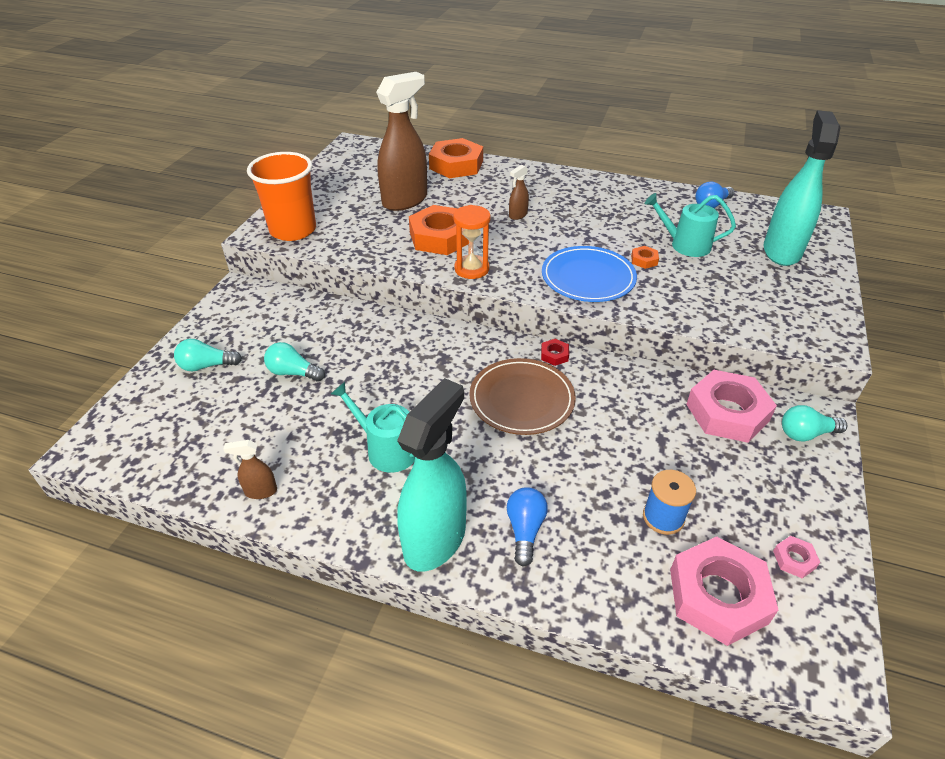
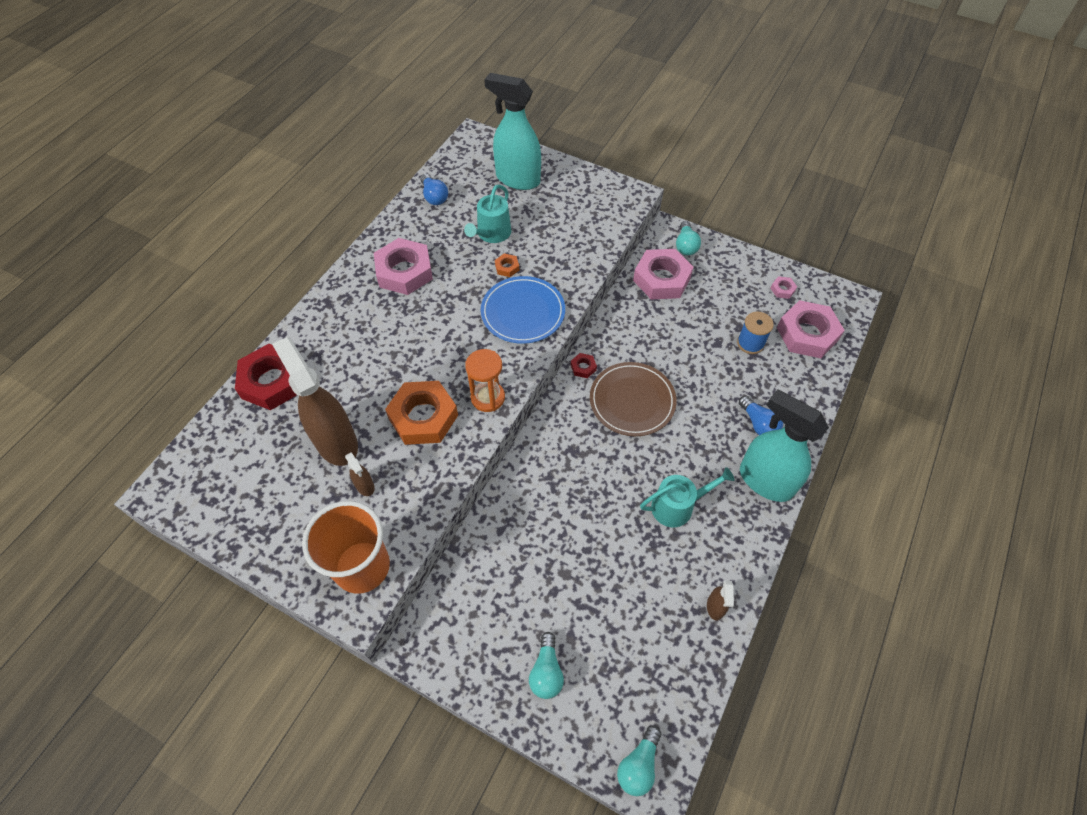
camera: 80 degrees left, 15 degrees up
turquoise light bulb [264,342,325,382] -> turquoise light bulb moved to [617,725,661,796]
turquoise watering can [331,382,415,473] -> turquoise watering can turned 150 degrees counterclockwise [640,467,735,527]
orange nut [429,138,483,178] -> red nut [235,344,297,410]
blue light bulb [507,487,548,566] -> blue light bulb turned 135 degrees counterclockwise [739,396,783,435]
brown spray bottle [509,165,529,220] -> brown spray bottle moved to [345,453,375,496]
none -> pink nut [374,238,433,295]

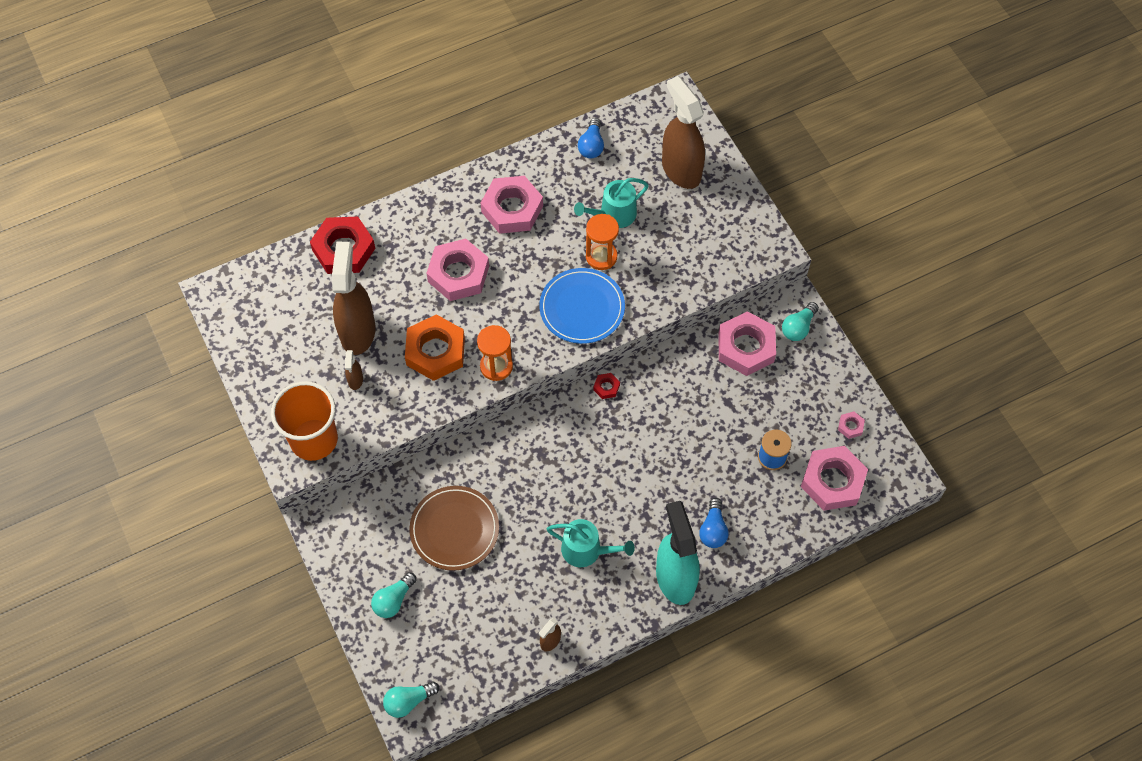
camera: 35 degrees right, 5 degrees up
turquoise spray bottle [484,73,541,190] -> brown spray bottle [662,76,705,189]
orange nut [495,253,519,277] -> orange hourglass [586,214,619,270]
brown plate [590,362,677,436] -> brown plate moved to [409,486,499,571]
none -> pink nut [426,239,489,301]

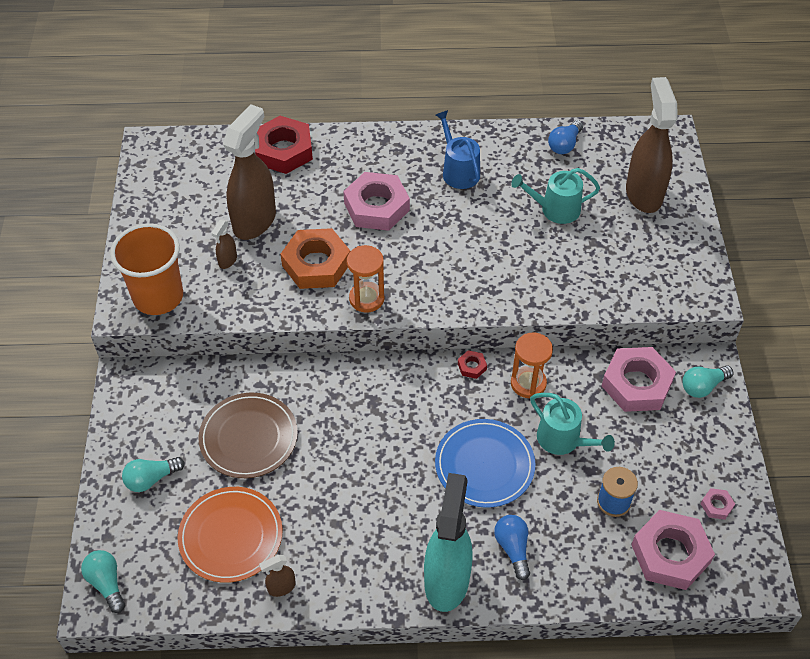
camera: 25 degrees right, 10 degrees down
turquoise light bulb [383,681,439,718] -> turquoise light bulb turned 60 degrees clockwise [81,550,125,613]
pink nut [481,176,543,234] -> blue watering can [436,110,480,189]
blue plate [539,268,625,344] -> blue plate moved to [435,419,535,508]
turquoise watering can [546,519,635,567] -> turquoise watering can moved to [530,393,615,455]
orange hourglass [586,214,619,270] -> orange hourglass moved to [511,333,553,398]
blue light bulb [699,498,729,548] -> blue light bulb turned 135 degrees clockwise [494,515,530,580]
none -> orange plate [178,487,283,583]

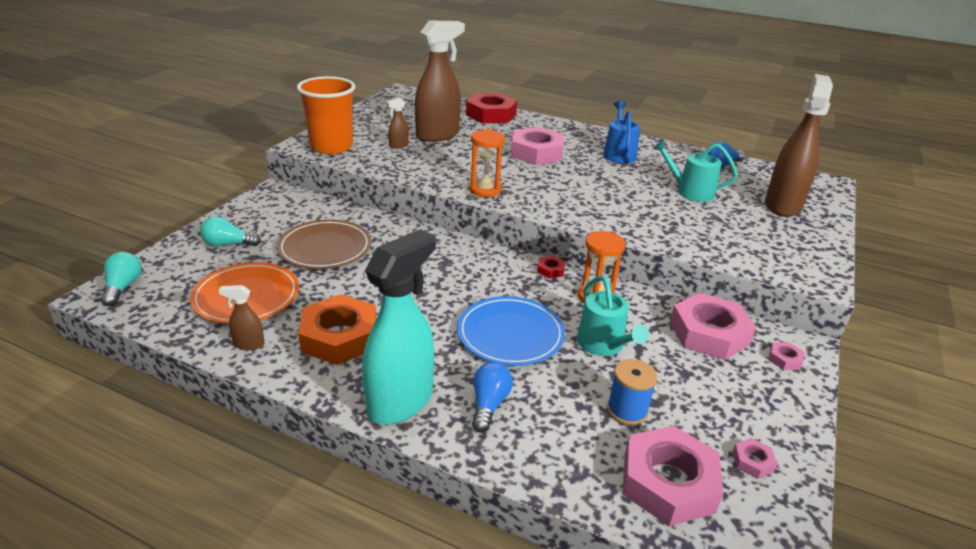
camera: 25 degrees right, 20 degrees down
orange nut [281,228,350,289] -> orange nut moved to [298,294,377,365]
turquoise light bulb [682,365,733,398] -> pink nut [768,342,804,370]

